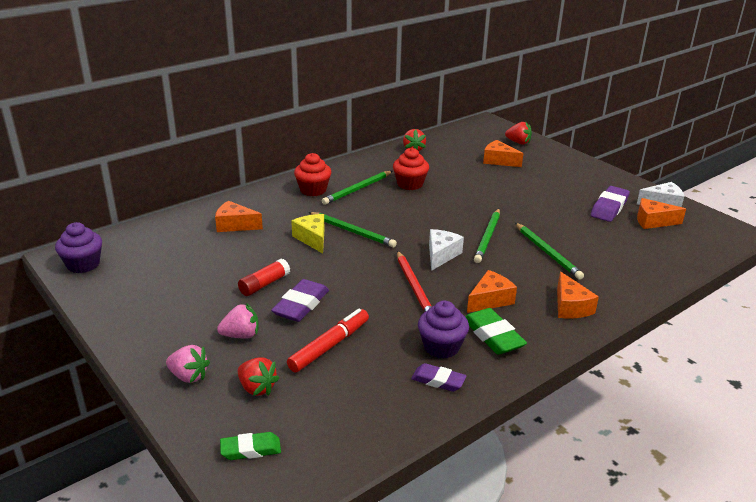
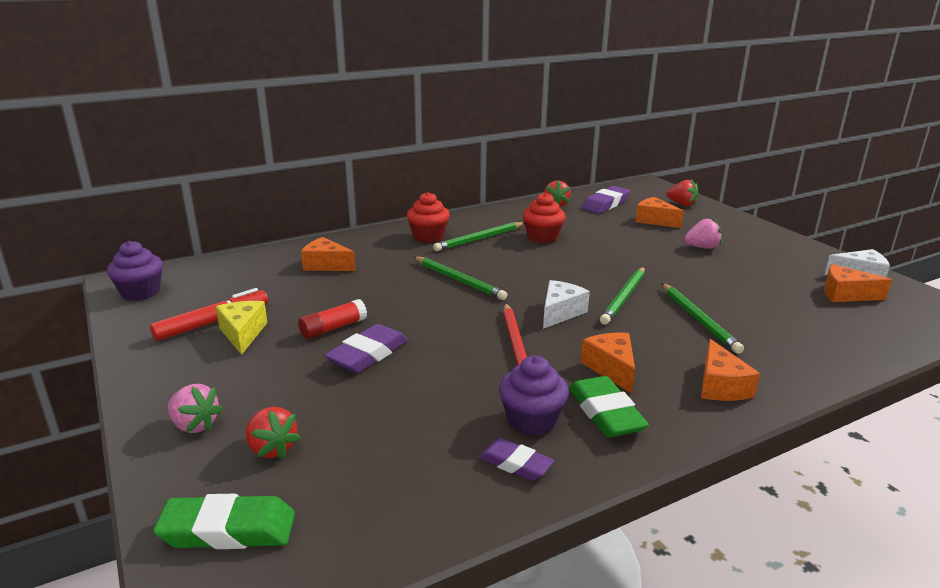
camera: 10 degrees right, 5 degrees down
pink strawberry [217,303,258,339] -> pink strawberry moved to [684,218,722,249]
green eraser [220,432,281,460] -> green eraser [153,494,295,549], size x1.53
red marker [287,309,369,372] -> red marker moved to [150,288,268,341]
yellow cheese [291,214,325,254] -> yellow cheese moved to [216,301,267,355]
orange cheese [467,270,517,313] -> orange cheese turned 75 degrees counterclockwise [580,332,635,393]
purple eraser [591,186,630,222] -> purple eraser moved to [582,186,630,214]

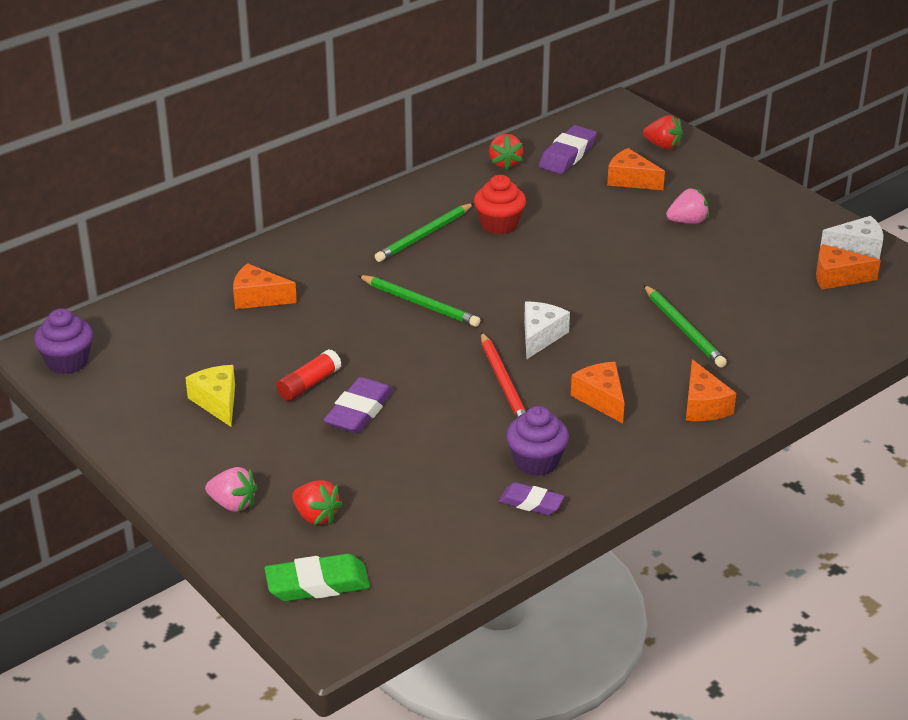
camera: 10 degrees left, 10 degrees up
red marker [150,288,268,341] -> none
red cupcake [407,192,450,243] -> none
green eraser [569,376,649,438] -> none
green pencil [600,267,645,325] -> none

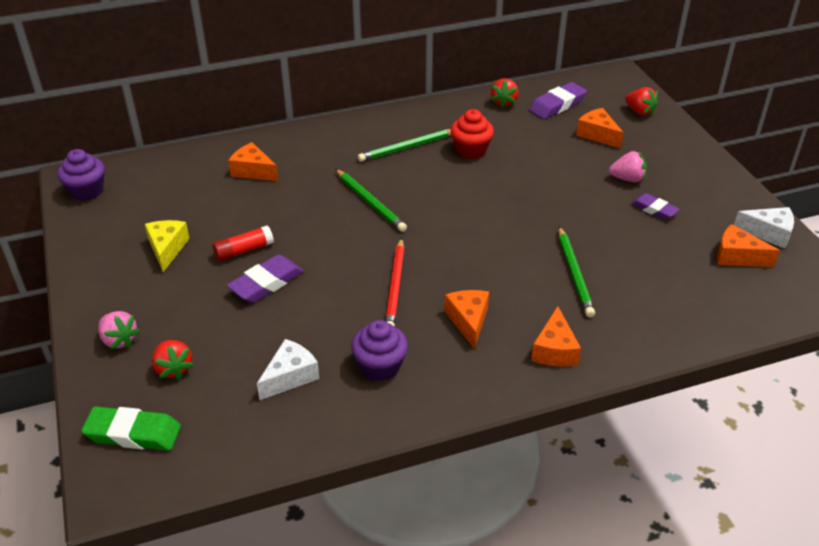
camera: 20 degrees right, 5 degrees up
purple eraser [499,482,564,515] -> purple eraser moved to [631,193,680,220]
white cheese [524,301,570,359] -> white cheese moved to [257,339,319,400]

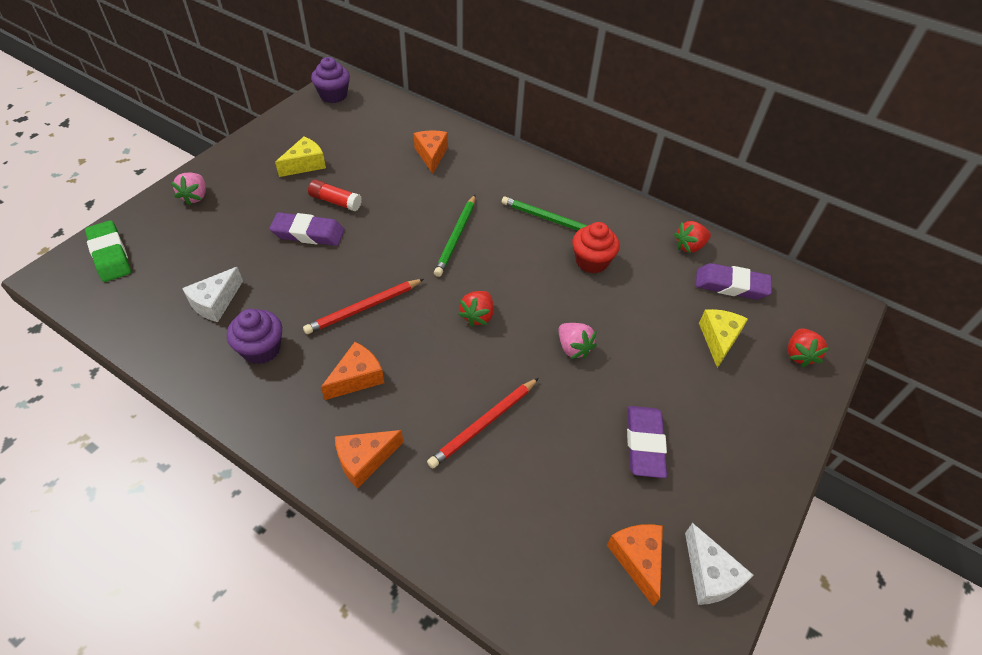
camera: 50 degrees right, 10 degrees up
red strawberry [152,340,194,380] -> red strawberry moved to [458,291,494,327]
white cheese [257,339,319,400] -> white cheese turned 120 degrees clockwise [182,267,243,322]
green pencil [558,226,595,317] -> red pencil [427,378,539,468]
orange cheese [576,108,623,149] -> yellow cheese [699,309,748,368]
pink strawberry [609,151,647,182] -> pink strawberry moved to [558,323,597,359]
purple eraser [631,193,680,220] -> purple eraser [627,406,667,478], size x1.53

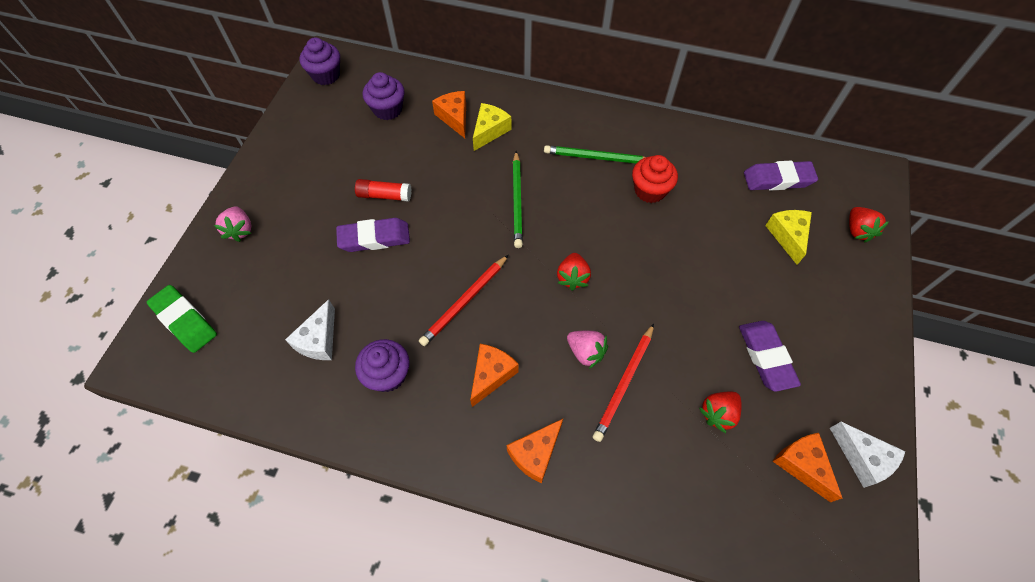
camera: 15 degrees left, 10 degrees up
yellow cheese [275,137,326,177] -> yellow cheese moved to [473,103,512,151]
pink strawberry [558,323,597,359] -> pink strawberry moved to [567,330,608,369]
red strawberry [674,221,711,253] -> red strawberry moved to [699,391,742,433]
none -> purple cupcake [363,72,405,120]

